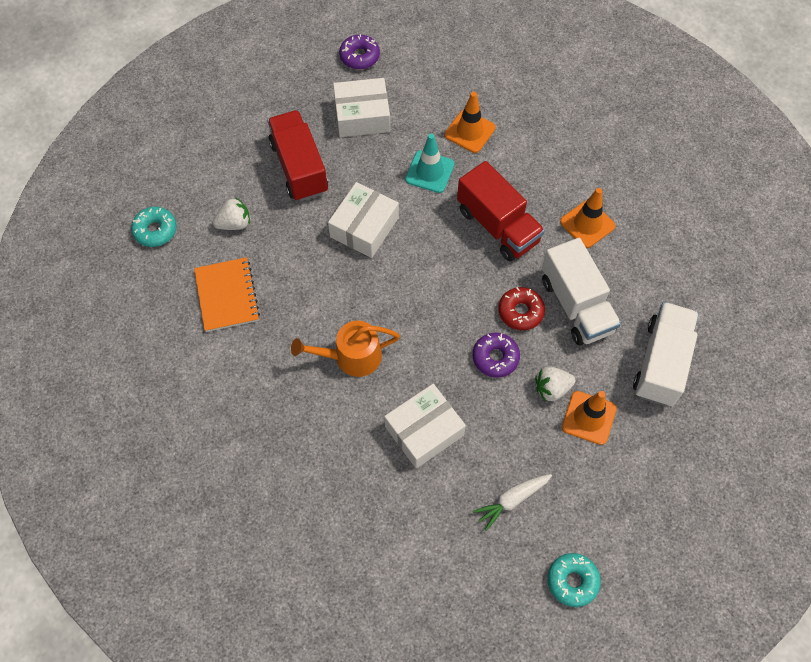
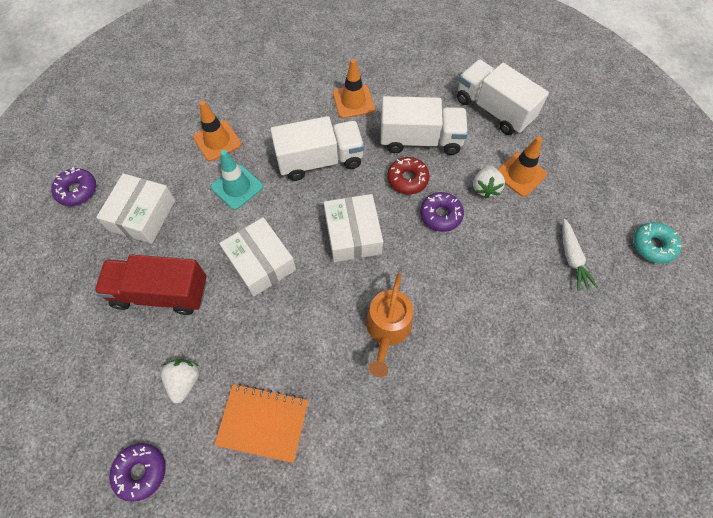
camera: 65 degrees left, 0 degrees up
turquoise donut [131,207,177,247] -> purple donut [109,443,166,502]
white box [384,384,466,468] -> white box moved to [324,194,383,262]
red truck [457,161,545,261] -> white truck [270,116,364,181]

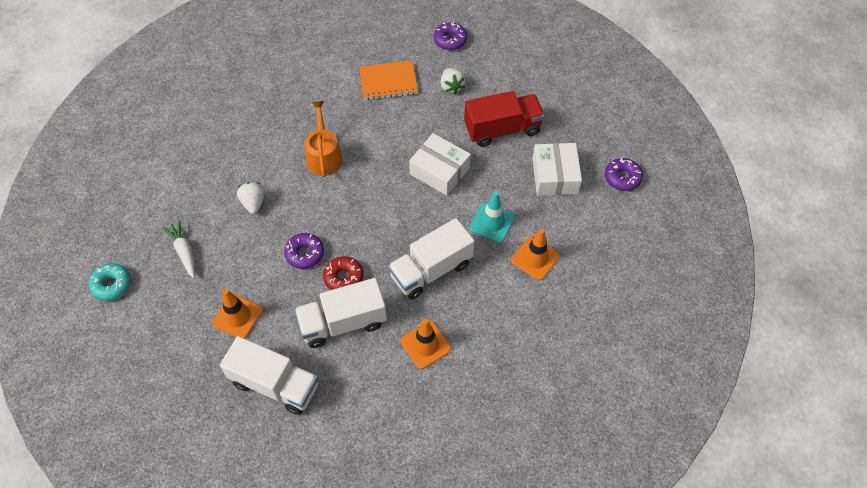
camera: 160 degrees right, 5 degrees down
white box [324,194,383,262] -> none
white strawberry [473,165,505,198] -> white strawberry moved to [237,182,265,214]

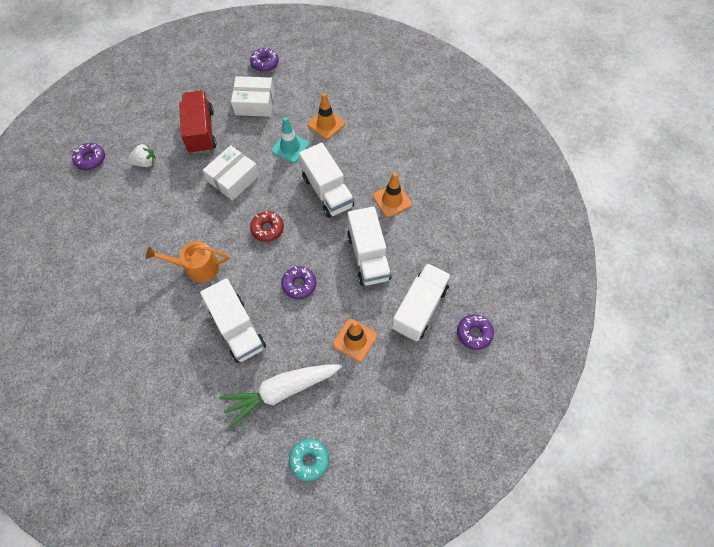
camera: 85 degrees left, 5 degrees up
white carrot [163,220,195,278] -> white carrot [219,364,342,428], size x1.84
white strawberry [237,182,265,214] -> white truck [200,278,266,363]
red donut [323,256,363,290] -> red donut moved to [250,211,284,242]
orange notebook [359,60,418,100] -> none
none -> purple donut [457,314,494,350]

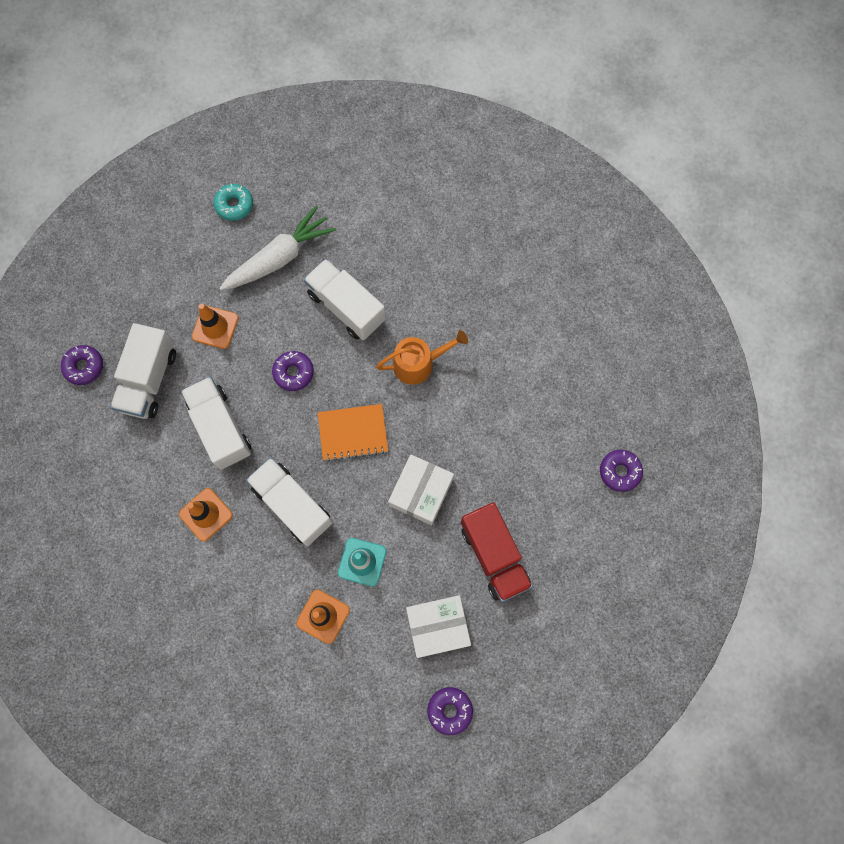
camera: 165 degrees right, 10 degrees up
white strawberry [128,144,156,167] -> none
red donut [250,211,284,242] -> orange notebook [318,404,388,461]

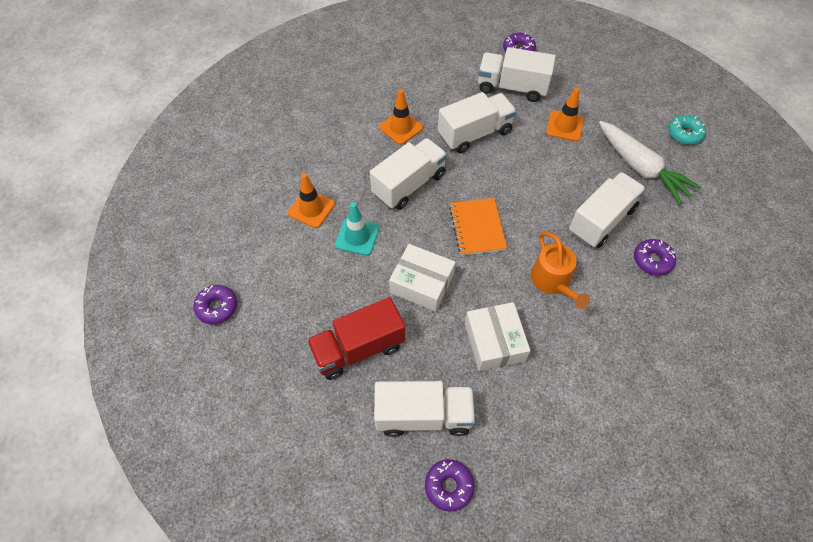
camera: 90 degrees right, 15 degrees down
purple donut [272,351,314,391] -> purple donut moved to [634,239,676,276]
white box [406,595,471,658] -> white box moved to [465,302,531,371]
none -> white truck [374,381,475,437]

